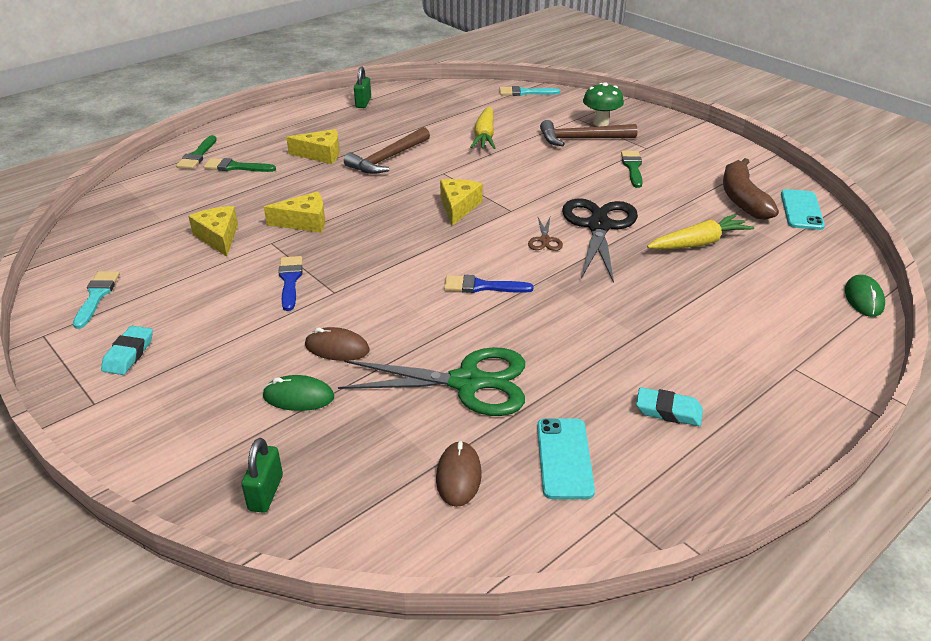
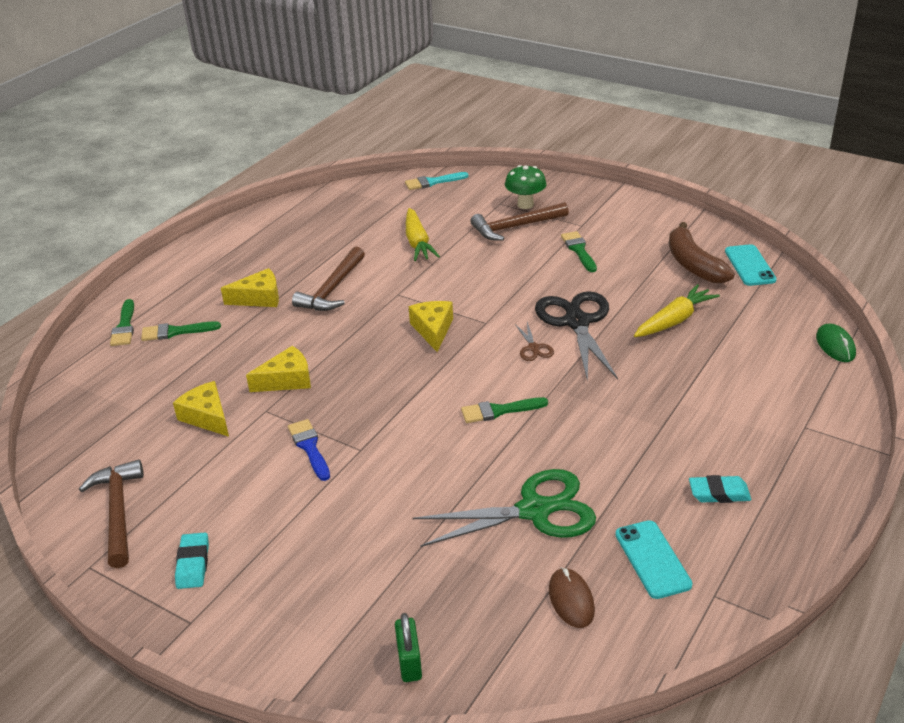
camera: 15 degrees left, 0 degrees up
turquoise brush [73,271,120,329] -> brown hammer [79,459,144,568]
green mouse [263,375,334,411] -> none
brown mouse [305,327,370,361] -> none
green padlock [354,66,371,108] -> none
blue brush [444,275,534,293] -> green brush [461,397,548,423]

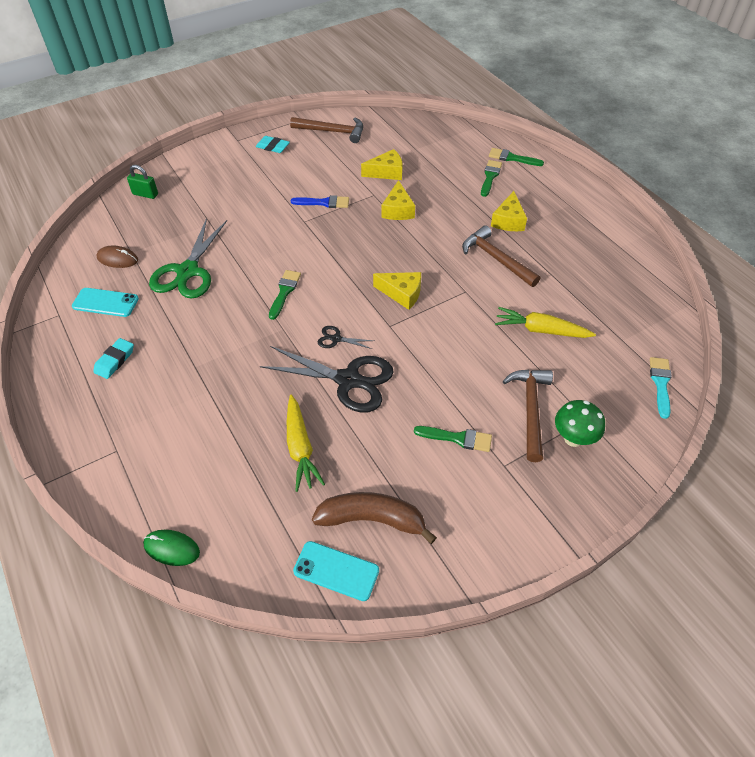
camera: 115 degrees right, 15 degrees up
brown scissors [515,322,554,361] -> black scissors [318,326,374,349]

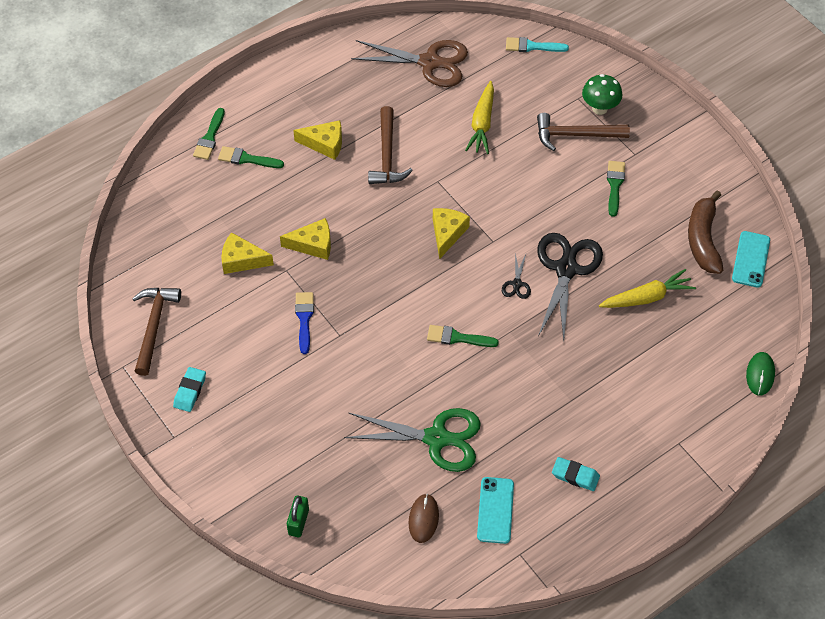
camera: 95 degrees left, 5 degrees up
yellow cheese [361,149,403,180] -> yellow cheese turned 60 degrees counterclockwise [221,232,274,274]
brown hammer [462,225,541,287] -> brown hammer turned 45 degrees counterclockwise [368,106,413,184]
none -> brown scissors [351,40,468,87]

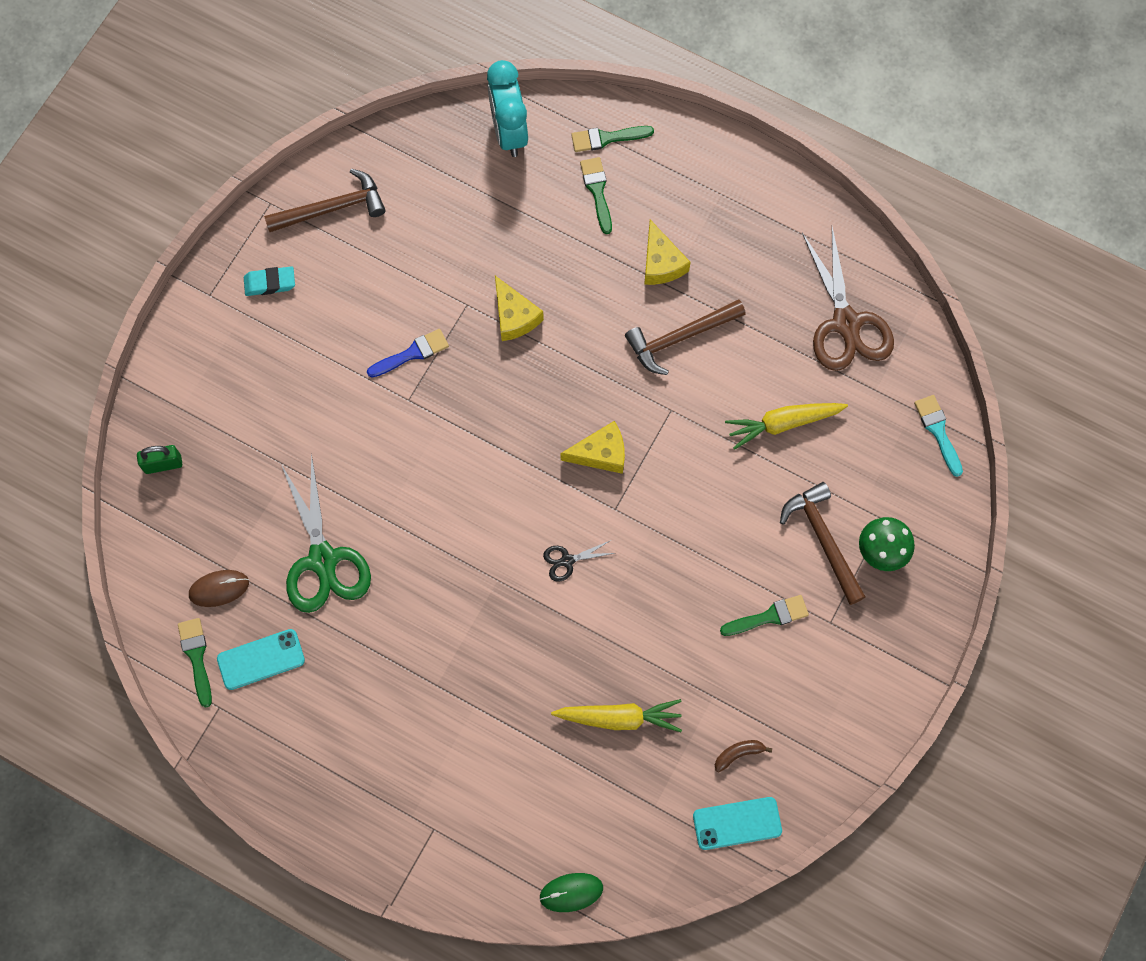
camera: 65 degrees right, 15 degrees up
yellow cheese [221,232,274,274] -> none
green brush [427,325,499,347] -> green brush moved to [178,618,212,708]
black scissors [537,233,603,340] -> none
turquoise eraser [552,457,600,491] -> none
yellow carrot [599,269,696,308] -> yellow carrot turned 45 degrees counterclockwise [551,699,682,732]
brown banana [688,191,723,274] -> brown banana [715,740,772,772], size x0.46
none -> turquoise clock [487,60,528,157]

